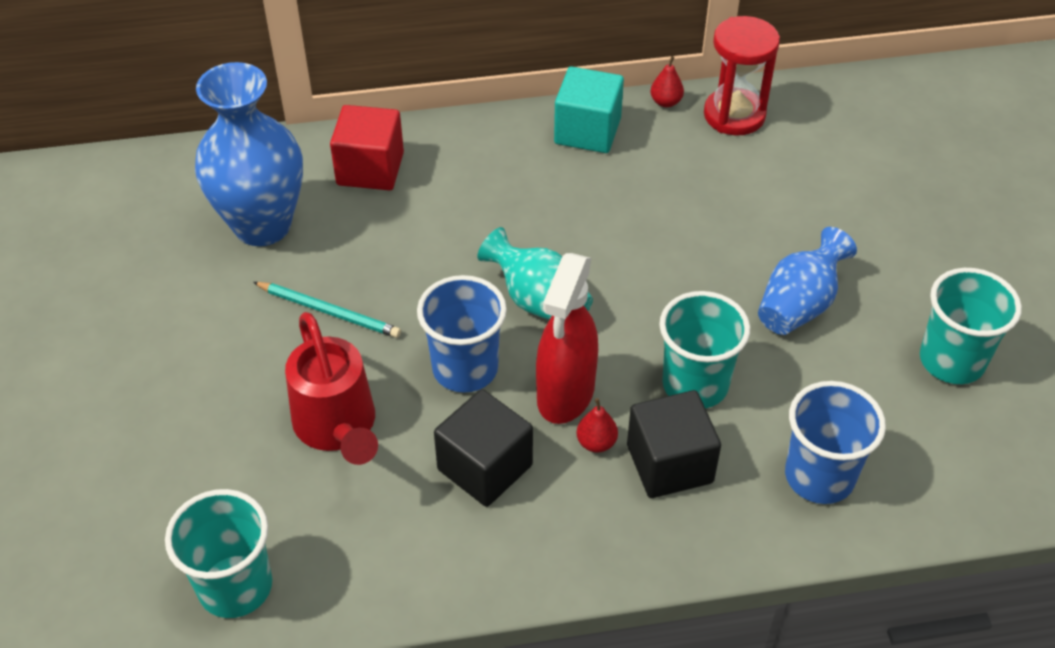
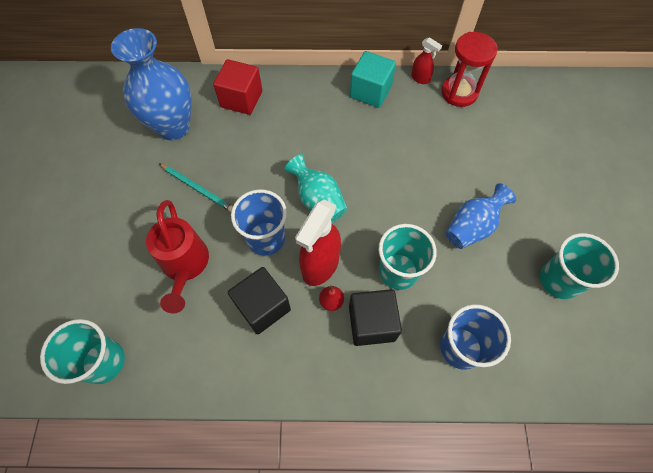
camera: 10 degrees right, 15 degrees up
red pear [650,56,684,107] -> red spray bottle [411,37,442,84]

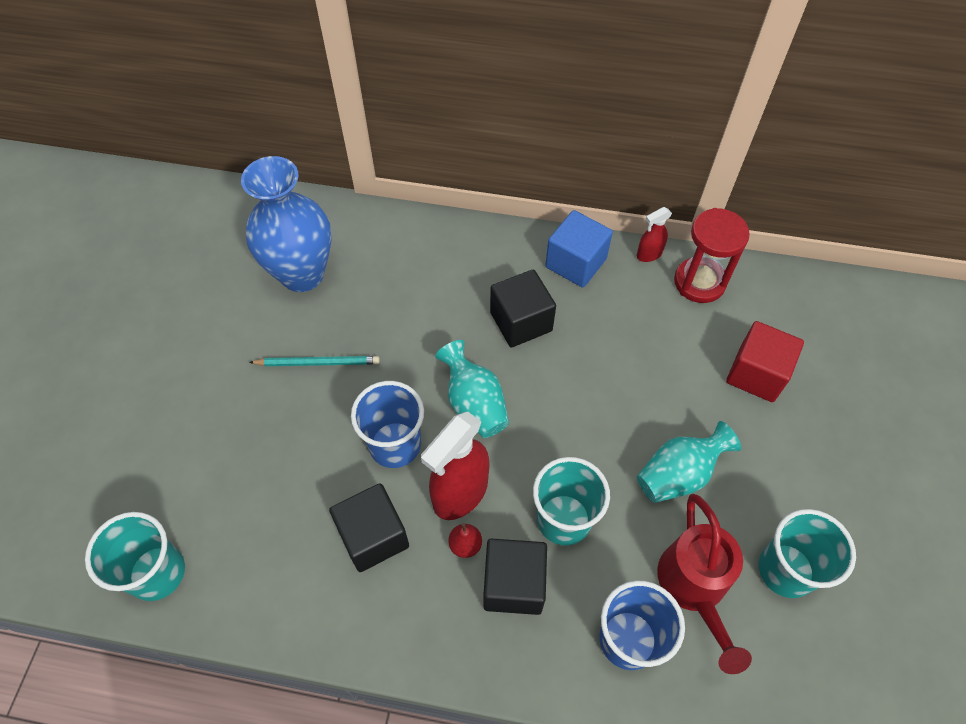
camera: 10 degrees right, 5 degrees down
red watering can [146,200,209,314] -> red watering can moved to [657,494,752,674]
turquoise pencil [159,163,233,212] -> turquoise pencil turned 45 degrees counterclockwise [249,356,380,366]
red cube [213,59,262,115] -> red cube moved to [726,321,804,402]
turquoise cube [350,51,396,108] -> blue cube [545,210,613,288]
red spray bottle [411,37,442,84] -> red spray bottle turned 105 degrees clockwise [637,207,672,262]
blue vase [446,183,516,249] -> turquoise vase [637,421,741,503]
none -> black cube [490,270,556,347]

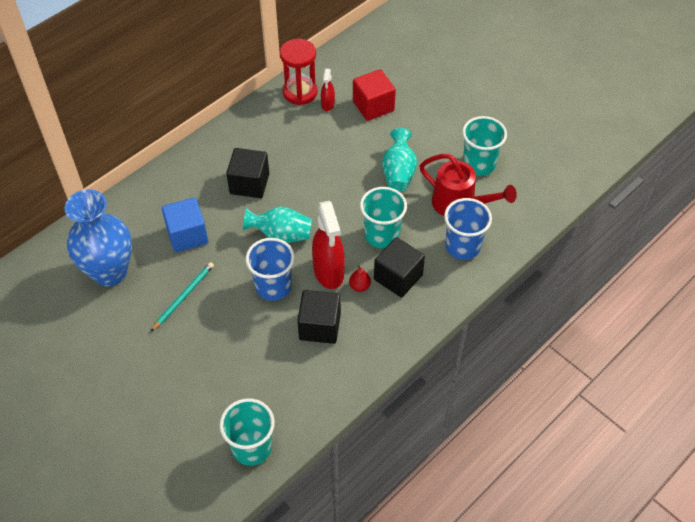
camera: 55 degrees left, 5 degrees down
blue cube [545,210,613,288] -> blue cube moved to [161,197,208,252]
red spray bottle [637,207,672,262] -> red spray bottle moved to [321,69,335,111]

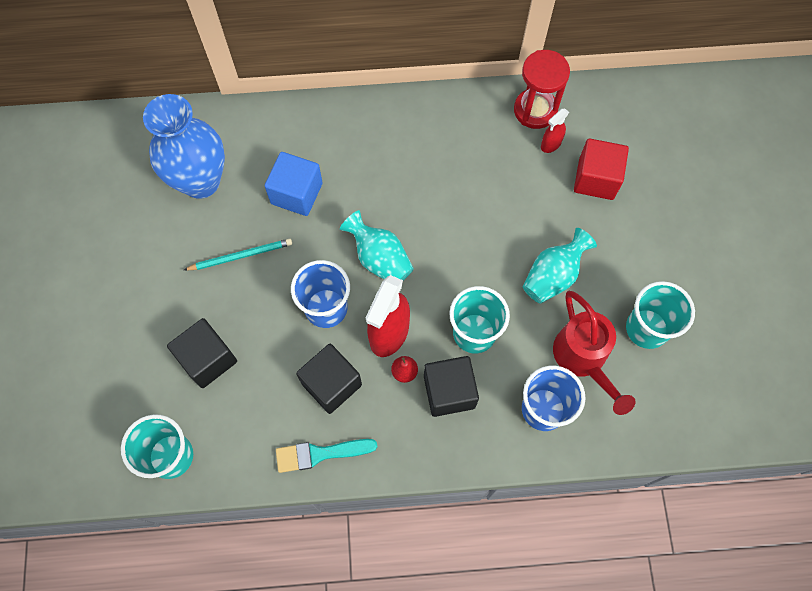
camera: 40 degrees right, 15 degrees up
black cube [226,148,269,198] -> black cube moved to [167,318,237,388]
none -> turquoise brush [276,439,377,473]

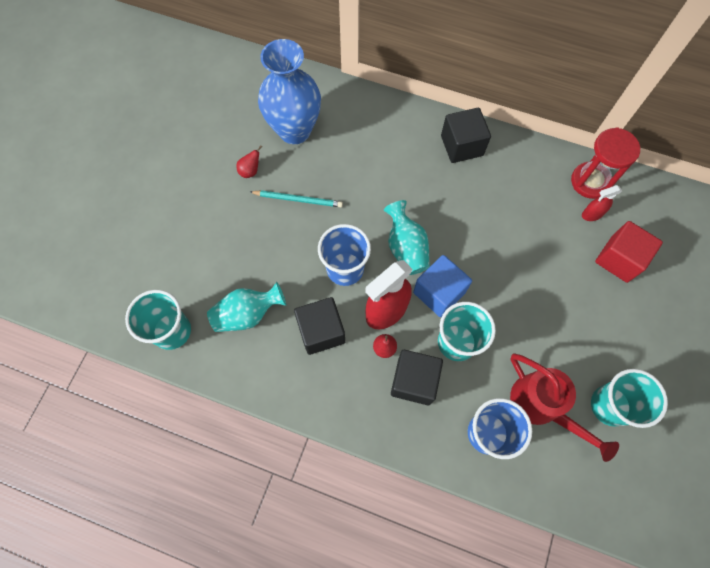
camera: 25 degrees right, 0 degrees up
black cube [167,318,237,388] -> black cube moved to [441,108,491,163]
blue cube [265,152,323,216] -> blue cube moved to [413,255,472,317]
turquoise brush [276,439,377,473] -> none
turquoise vase [523,228,597,304] -> turquoise vase moved to [207,282,286,332]
red watering can [553,291,636,415] -> red watering can turned 45 degrees counterclockwise [510,354,619,462]
none -> red pear [236,145,262,178]

